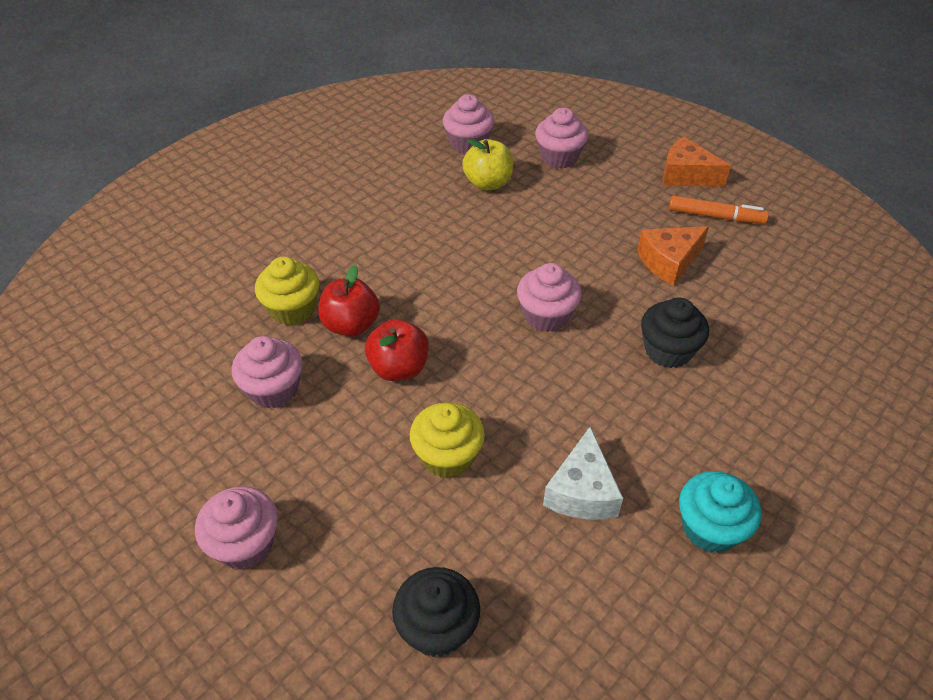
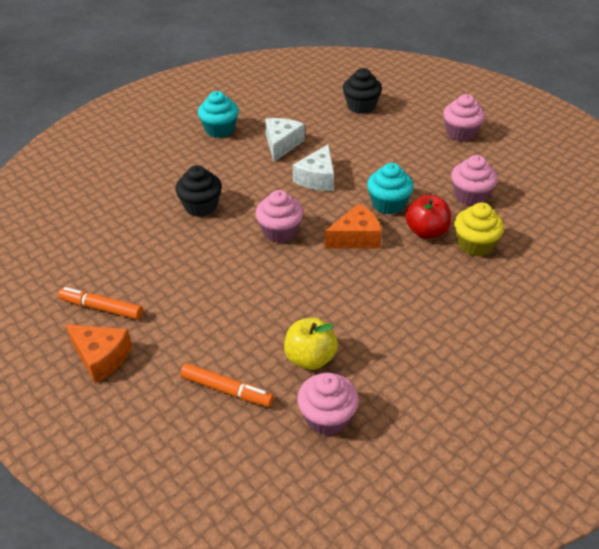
camera: 175 degrees left, 5 degrees down
red apple [365,319,429,381] -> turquoise cupcake [367,163,414,214]
yellow cupcake [410,402,485,478] -> none
pink cupcake [535,108,588,169] -> orange marker [180,363,274,407]
orange cheese [637,226,709,286] -> orange cheese moved to [325,204,382,248]
none -> white cheese [293,144,334,191]

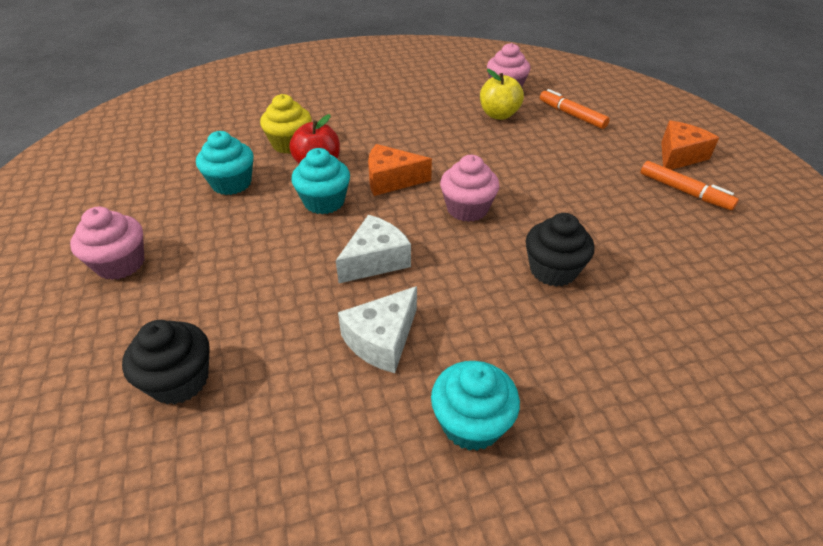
camera: 155 degrees left, 0 degrees up
orange cheese [66,324,132,383] -> orange cheese turned 75 degrees clockwise [661,120,719,170]
pink cupcake [451,155,498,206] -> turquoise cupcake [196,131,253,195]

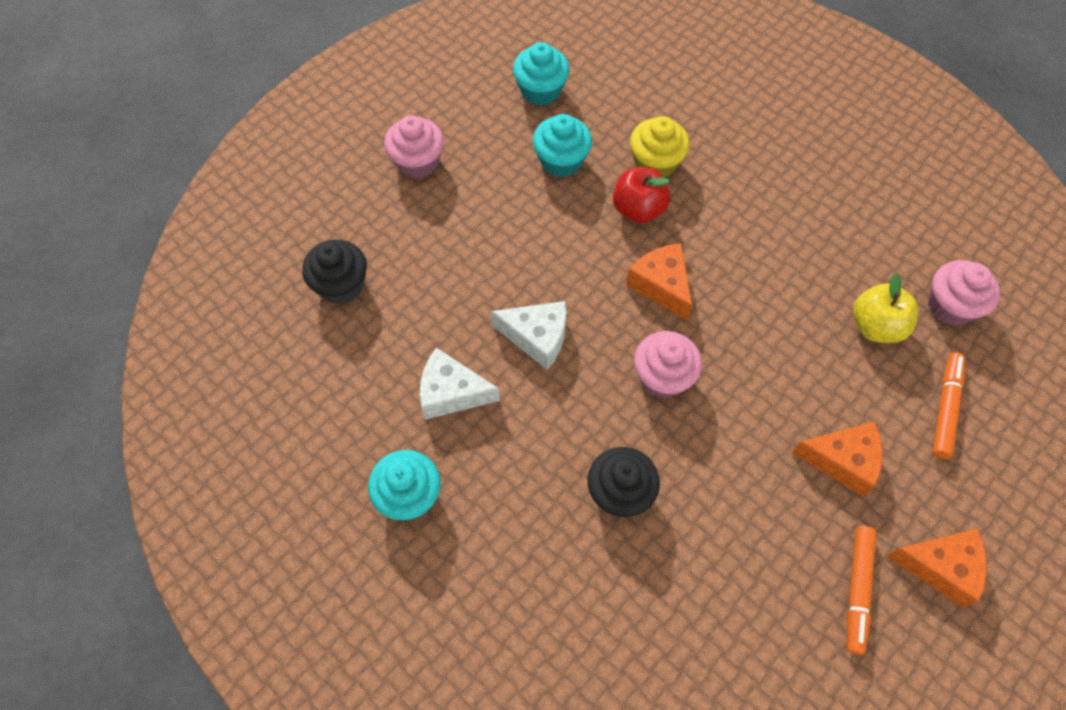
camera: 60 degrees right, 20 degrees up
turquoise cupcake [291,148,350,214] -> turquoise cupcake moved to [513,42,570,106]
none -> orange cheese [792,421,882,496]

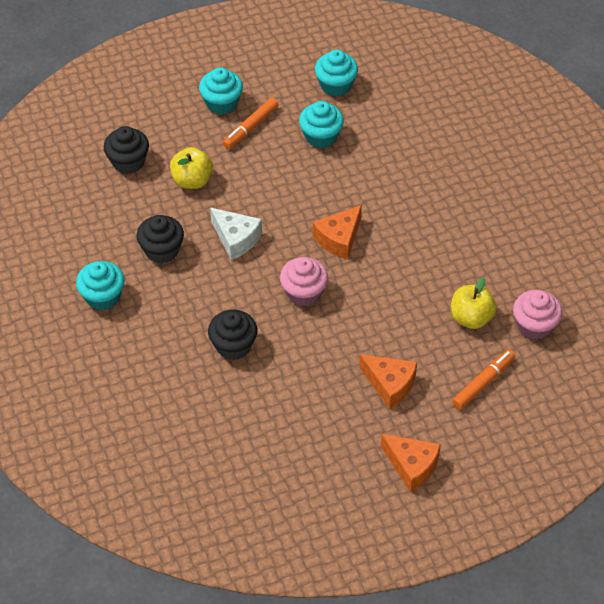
camera: 25 degrees right, 10 degrees down
pink cupcake [384,115,444,179] -> turquoise cupcake [199,67,243,114]
white cheese [420,348,500,420] -> black cupcake [137,215,184,263]
red apple [613,167,671,223] -> none
orange cheese [626,243,692,321] -> orange cheese turned 135 degrees counterclockwise [313,205,362,259]
yellow cupcake [630,116,690,178] -> none
orange marker [847,526,876,655] -> orange marker moved to [223,98,279,149]
none -> yellow apple [170,147,213,189]

